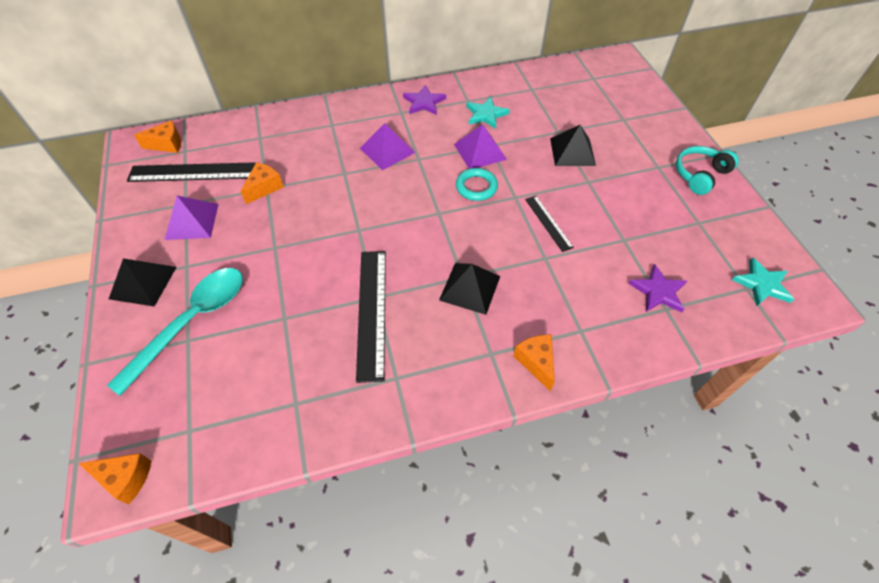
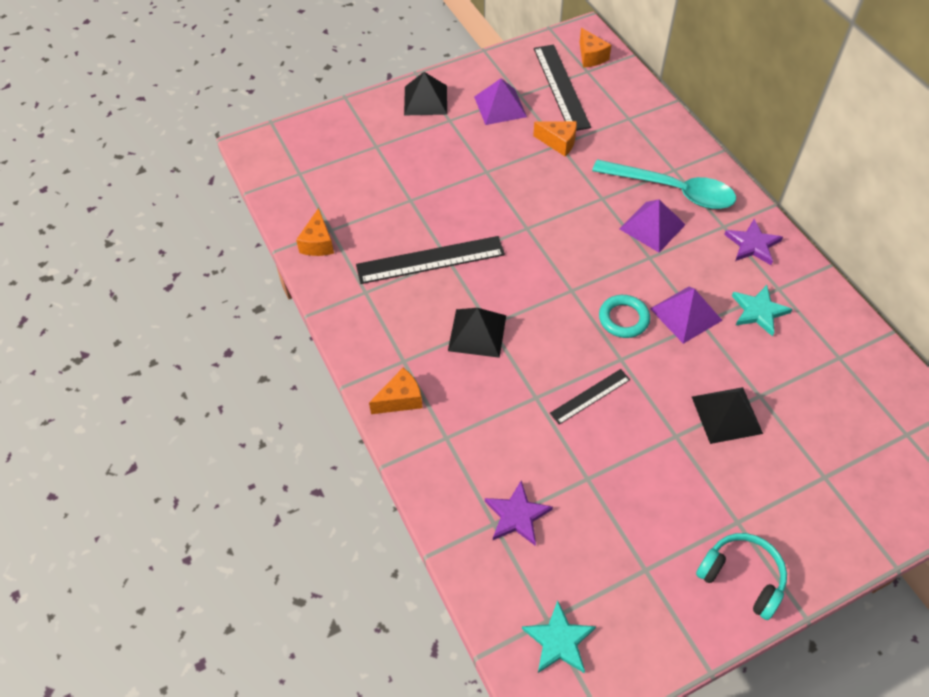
camera: 80 degrees right, 0 degrees up
orange cheese [78,453,152,504] -> orange cheese moved to [296,208,334,256]
turquoise spoon [107,268,243,396] -> turquoise spoon moved to [592,159,736,209]

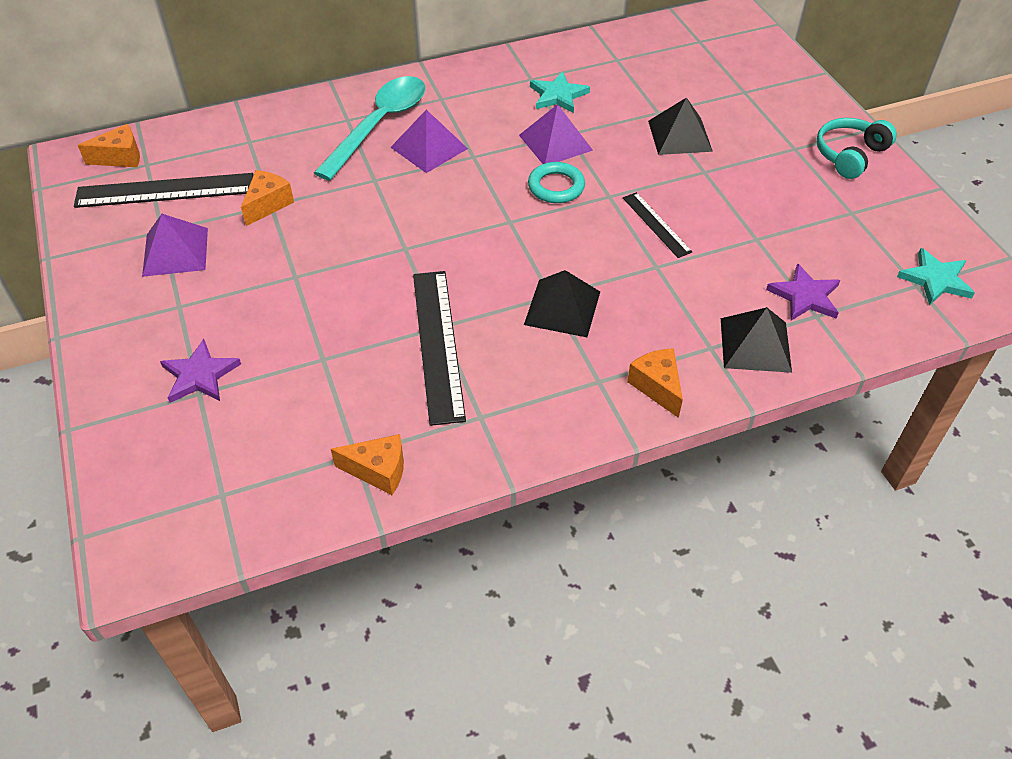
camera: 85 degrees left, 5 degrees down
black pyramid [404,72,447,116] -> black pyramid moved to [721,307,792,373]
purple star [724,219,783,265] -> purple star moved to [160,339,241,403]

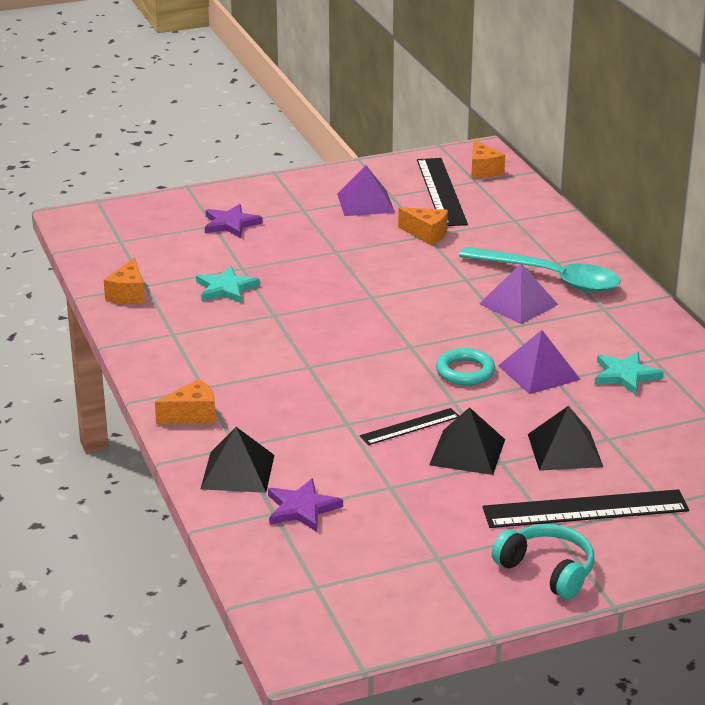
camera: 90 degrees right, 20 degrees down
black ruler [413,271,466,426] -> black ruler moved to [482,489,689,528]
black pyramid [524,270,600,337] -> black pyramid moved to [429,407,505,475]
turquoise star [897,248,975,305] -> turquoise star moved to [196,266,260,303]

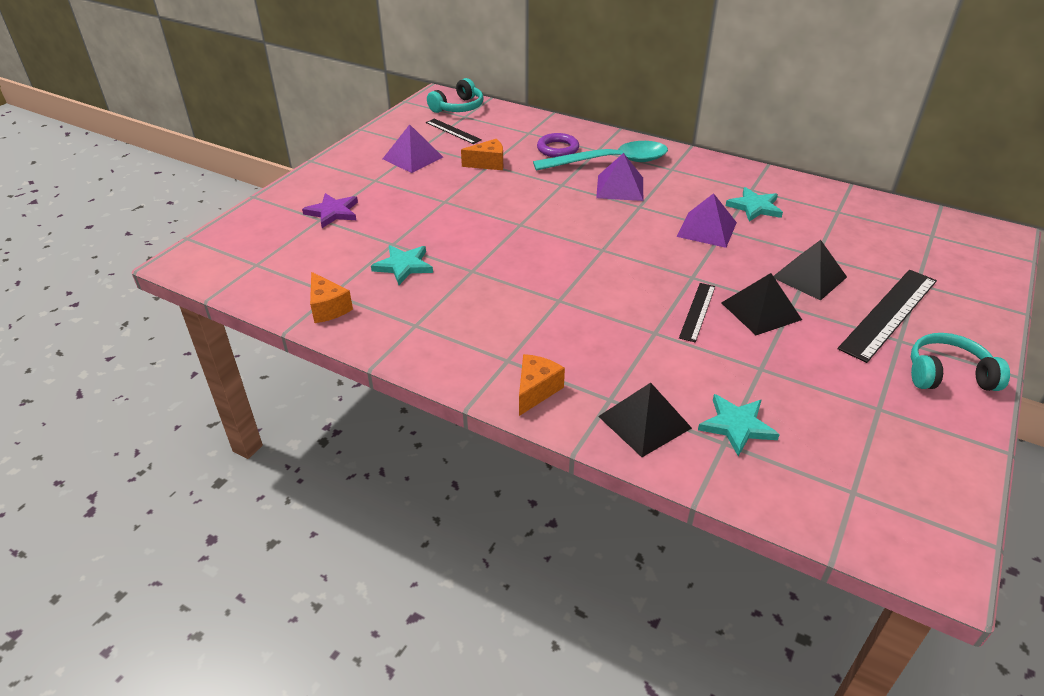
camera: 40 degrees left, 10 degrees up
purple star [268,478,343,532] -> turquoise star [698,394,780,456]
black ruler [417,158,468,226] -> black ruler [426,119,482,144], size x0.56
turquoise ring [436,348,495,385] -> none
orange cheese [471,140,505,178] -> turquoise headphones [427,78,484,113]
none -> purple ring [537,133,579,157]

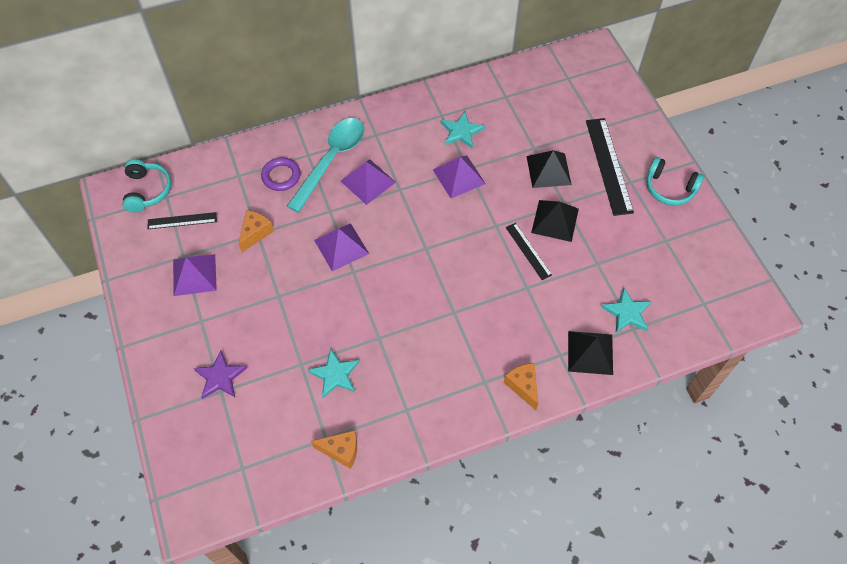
camera: 50 degrees left, 20 degrees up
turquoise headphones [911,333,1010,391] -> turquoise headphones turned 105 degrees counterclockwise [646,157,704,206]
none -> purple pyramid [314,223,369,271]

